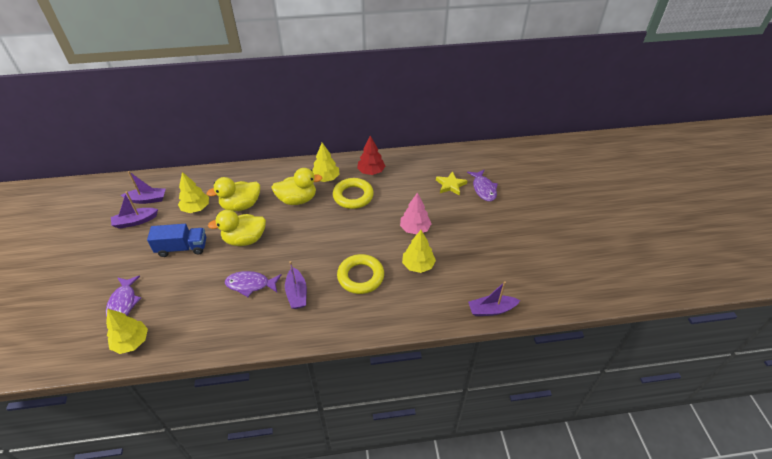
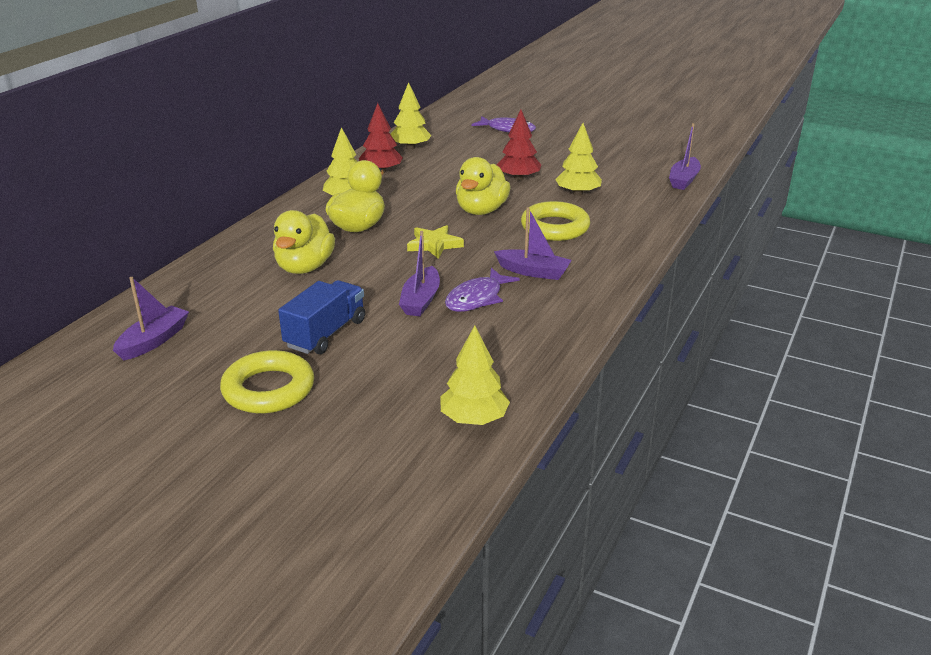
camera: 55 degrees left, 15 degrees down
purple fish [106,276,141,317] -> none
purple boat [111,191,158,229] -> purple boat moved to [399,231,440,316]
yellow tree [178,172,209,213] -> yellow tree moved to [390,82,432,150]
yellow duck [208,210,266,246] -> yellow duck moved to [456,157,511,215]
yellow ring [333,178,374,209] -> yellow ring moved to [220,350,314,413]
pink tree [400,193,431,235] -> red tree [497,110,541,180]
yellow star [436,171,468,196] -> yellow star moved to [407,225,464,259]

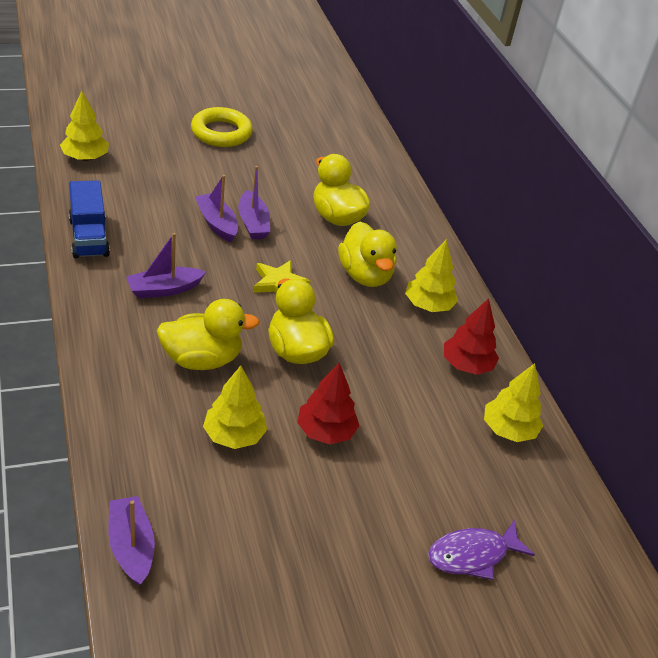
camera: 130 degrees right, 10 degrees up
purple boat [113,277,189,361] -> purple boat moved to [238,166,270,239]
blue truck [278,280,365,354] -> blue truck moved to [69,180,110,258]
purple fish [445,268,520,312] -> none
yellow ring [521,201,590,241] -> yellow duck [157,299,260,370]

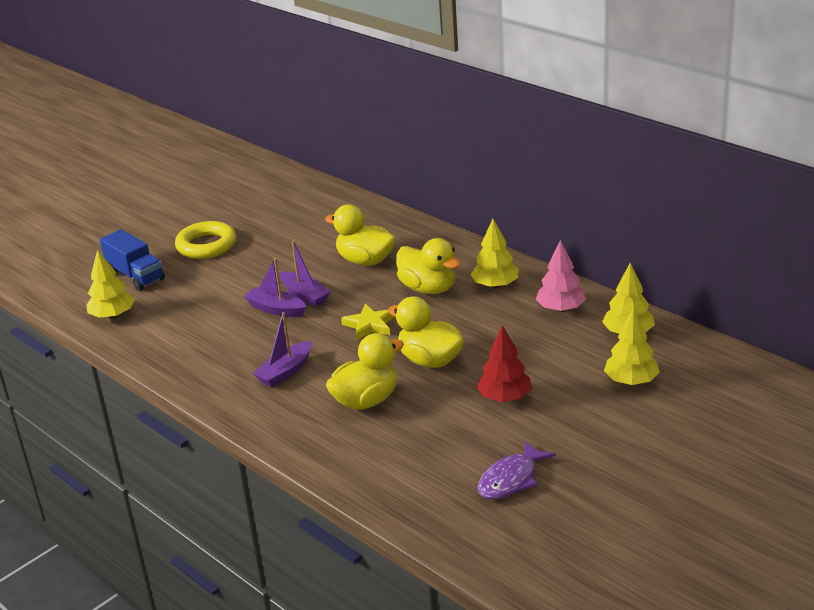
camera: 20 degrees left, 10 degrees down
blue truck [69,180,110,258] -> blue truck moved to [100,229,165,291]
purple boat [108,496,155,586] -> none
yellow tree [203,366,267,449] -> yellow tree moved to [604,308,660,385]
purple fish [428,520,535,580] -> purple fish moved to [477,440,556,500]
red tree [444,298,499,375] -> pink tree [536,240,586,312]

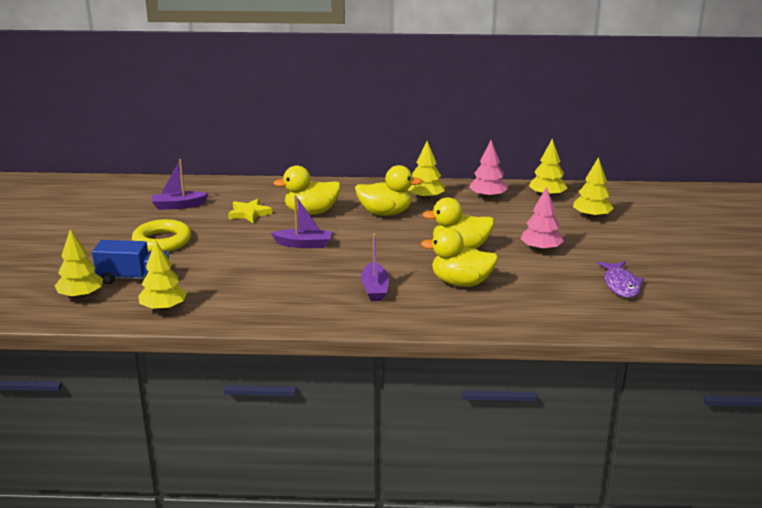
camera: 45 degrees left, 5 degrees down
purple boat [244,258,306,317] -> purple boat moved to [151,159,208,210]
yellow duck [326,333,404,410] -> yellow duck turned 90 degrees counterclockwise [421,228,498,287]
yellow star [341,304,394,341] -> yellow star moved to [228,199,272,223]
red tree [477,325,532,402] -> pink tree [521,186,564,252]
none -> yellow tree [55,229,103,299]

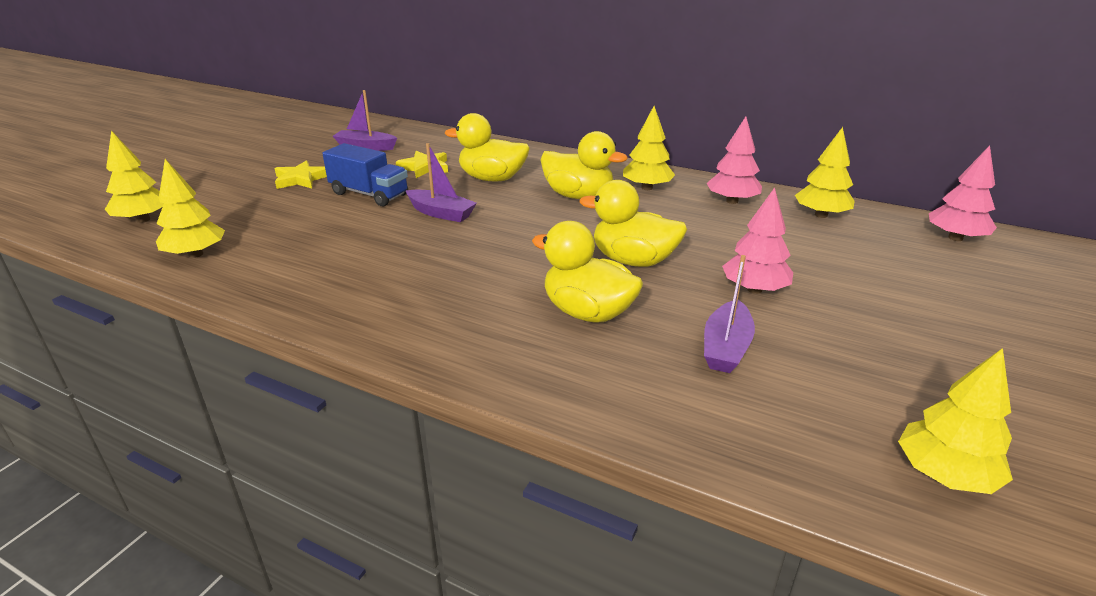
camera: 25 degrees right, 5 degrees up
blue truck [92,240,169,284] -> blue truck moved to [322,143,408,206]
yellow ring [132,219,191,252] -> yellow star [275,160,327,189]
purple boat [361,233,389,301] -> purple boat moved to [704,255,755,373]
yellow tree [573,157,614,219] -> yellow tree moved to [898,348,1013,494]
purple fish [597,261,644,298] -> none
none -> pink tree [929,146,997,241]

